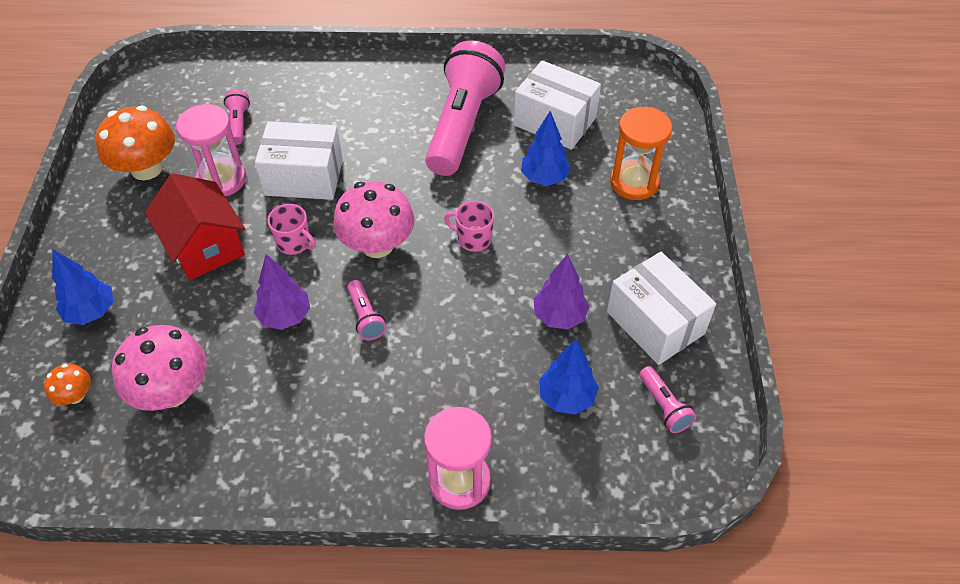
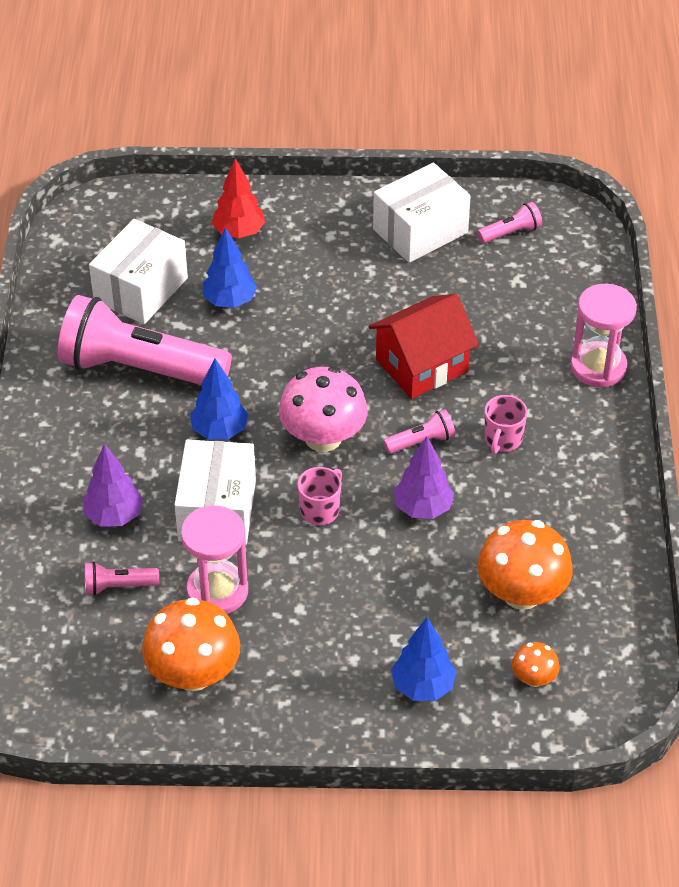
camera: 90 degrees left, 5 degrees down
pink mushroom [112,325,207,411] -> orange mushroom [477,520,573,610]
red house [145,173,245,280] -> red house moved to [368,294,479,399]
pink mug [444,201,494,252] -> pink mug moved to [485,395,527,454]
purple tree [534,254,589,330] -> purple tree moved to [83,444,143,527]
blue tree [539,340,599,415] -> blue tree moved to [190,358,249,439]
orange hourglass [610,107,673,200] -> red tree [212,158,265,238]

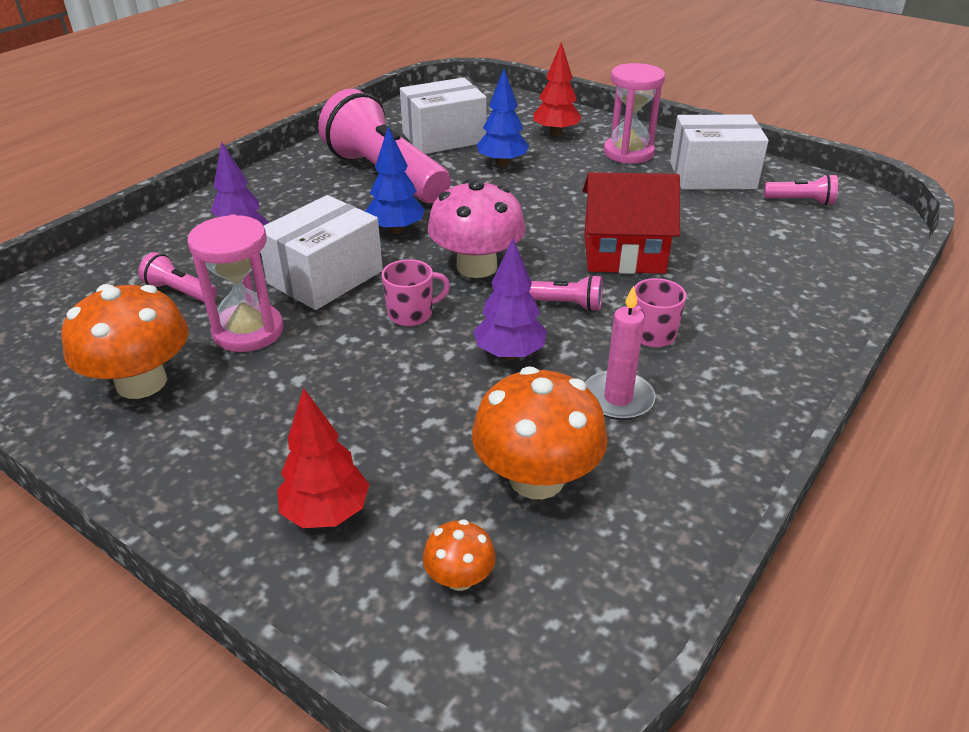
camera: 35 degrees right, 10 degrees down
blue tree [391,617,456,701] -> red tree [277,388,369,528]
pink hourglass [571,284,637,387] -> pink hourglass moved to [604,63,665,164]
none -> pink candle [585,285,656,420]

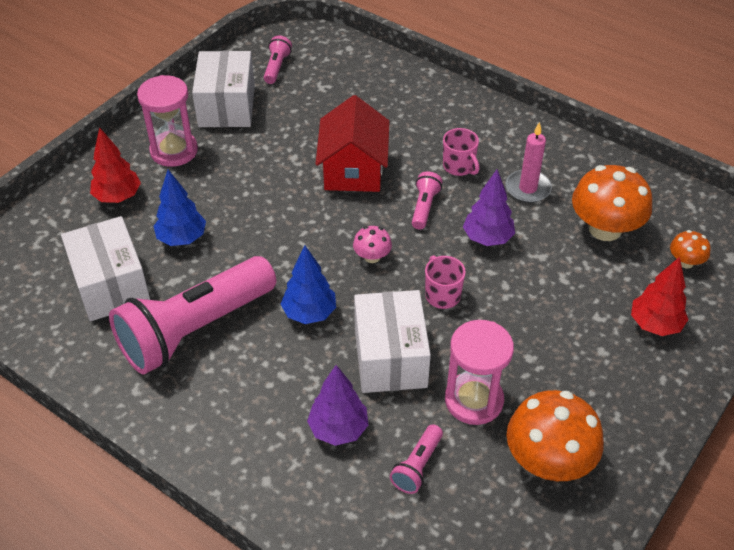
camera: 90 degrees left, 10 degrees up
white box [260,195,383,310] -> white box turned 45 degrees clockwise [354,290,431,393]
pink mushroom [428,179,526,278] -> pink mushroom [353,226,392,263], size x0.49

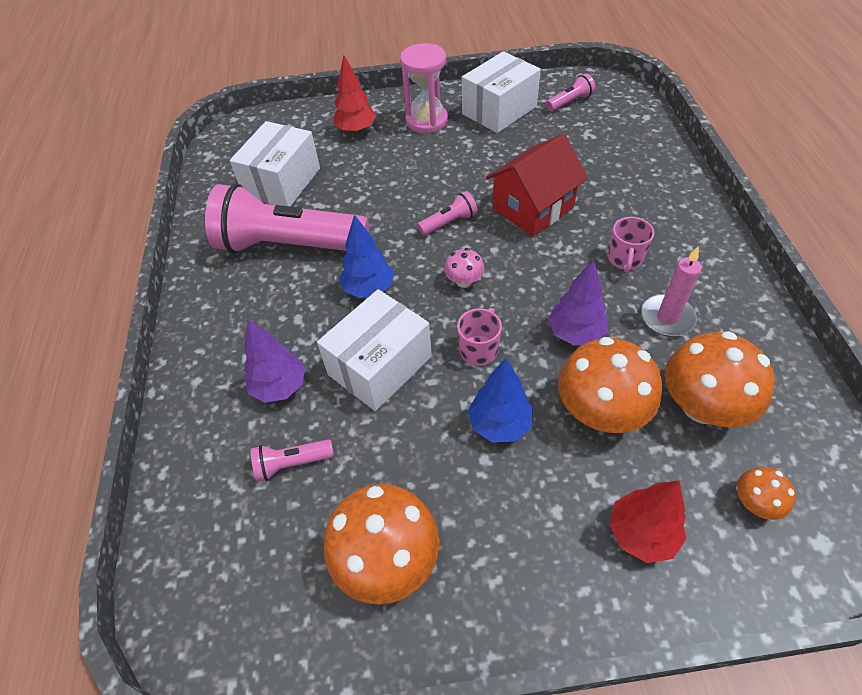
camera: 50 degrees right, 5 degrees up
blue tree [154,170,206,246] -> blue tree moved to [468,359,533,443]
pink flashlight [412,171,442,229] -> pink flashlight moved to [418,191,478,235]
pink hourglass [445,320,514,425] -> none
none -> orange mushroom [558,337,662,433]

